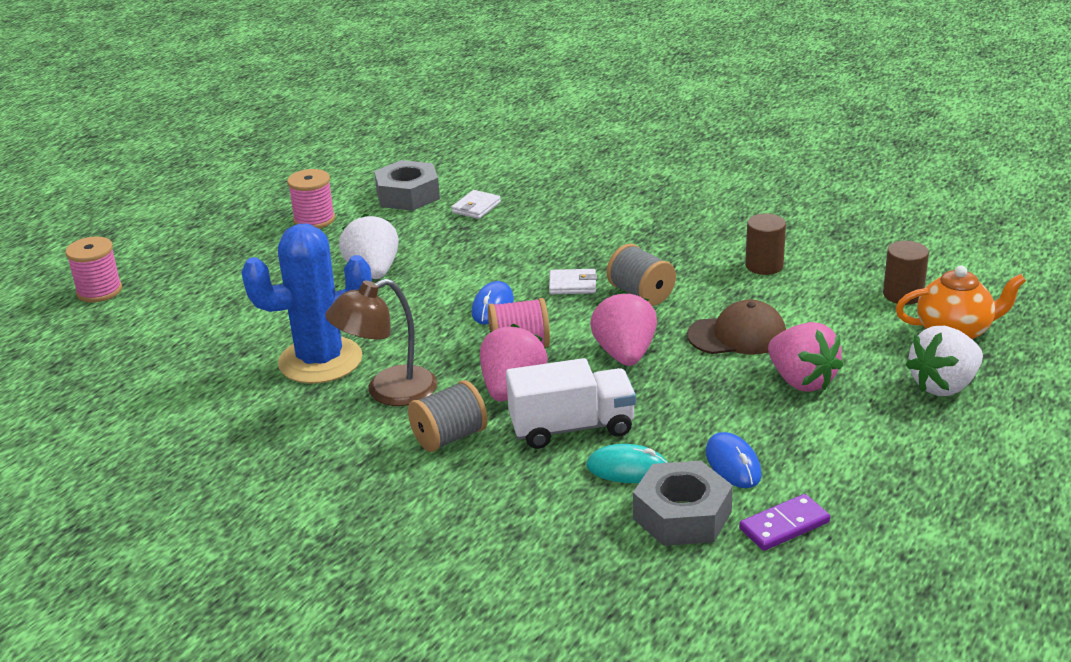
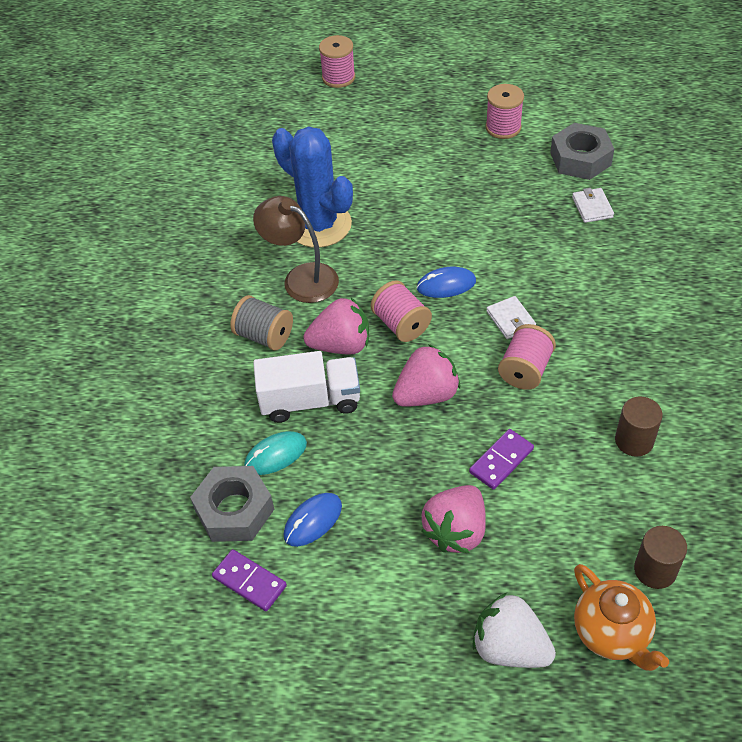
camera: 65 degrees right, 20 degrees up
white strawberry [339,214,399,279] -> none
white wallet [451,190,501,219] -> white wallet turned 75 degrees clockwise [572,188,614,223]
white truck [506,358,636,449] -> white truck turned 60 degrees counterclockwise [253,351,360,423]
turquoise mouse [586,444,668,483] -> turquoise mouse turned 75 degrees clockwise [244,431,307,475]
grey spool [607,244,676,306] -> pink spool [498,324,556,390]
brown cap [687,300,786,354] -> purple domino [469,429,534,490]

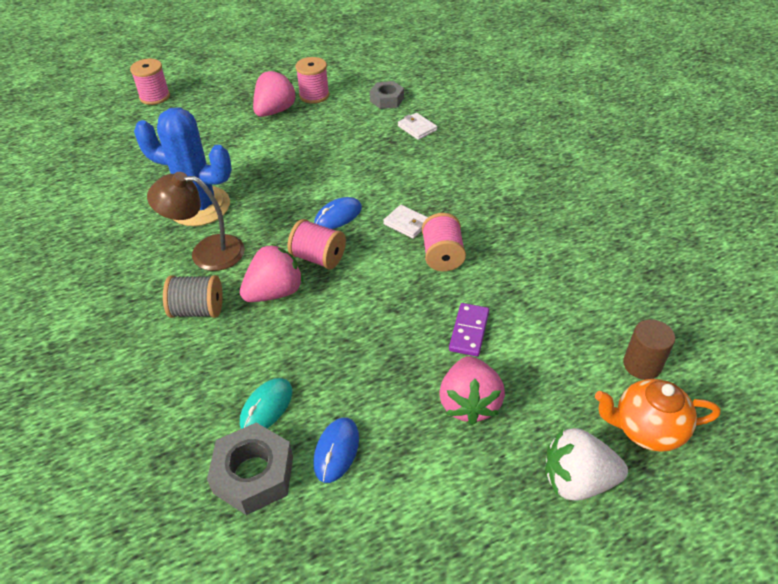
camera: 30 degrees left, 5 degrees down
purple domino [212,549,287,611] -> none
white truck [253,351,360,423] -> none
pink strawberry [392,344,460,407] -> pink strawberry moved to [253,70,297,117]
grey nut [550,123,614,180] -> grey nut [370,81,404,109], size x0.67
orange teapot [574,564,669,671] -> orange teapot turned 150 degrees clockwise [595,379,721,452]
brown cylinder [615,396,663,457] -> none

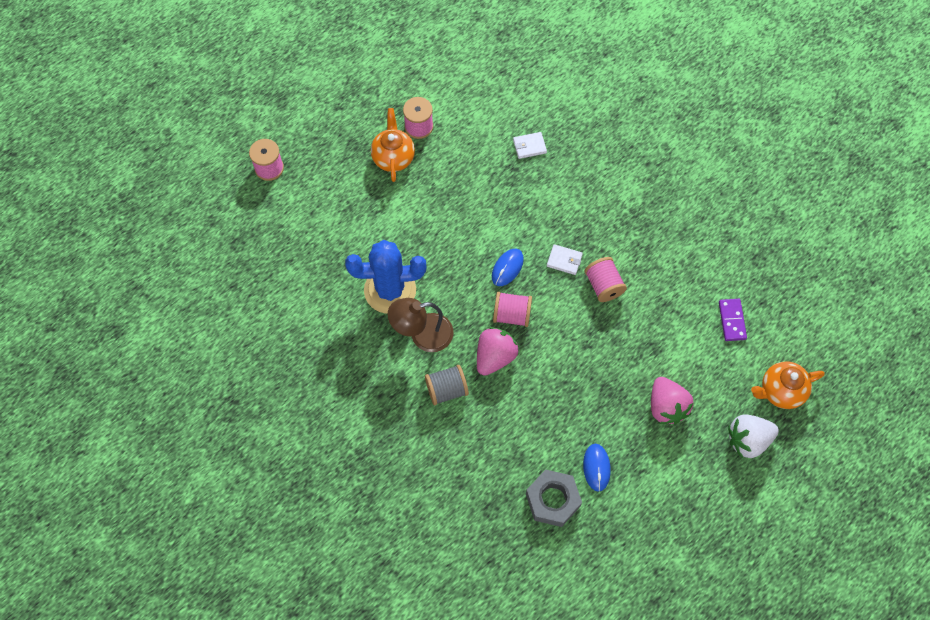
camera: 20 degrees left, 20 degrees up
turquoise mouse [240,378,292,429] -> none
pink strawberry [253,70,297,117] -> orange teapot [371,108,415,182]
grey nut [370,81,404,109] -> none
white wallet [398,113,437,140] -> white wallet turned 45 degrees counterclockwise [513,132,547,159]
purple domino [449,303,489,357] -> purple domino moved to [719,299,747,341]
brown cylinder [623,319,675,380] -> none

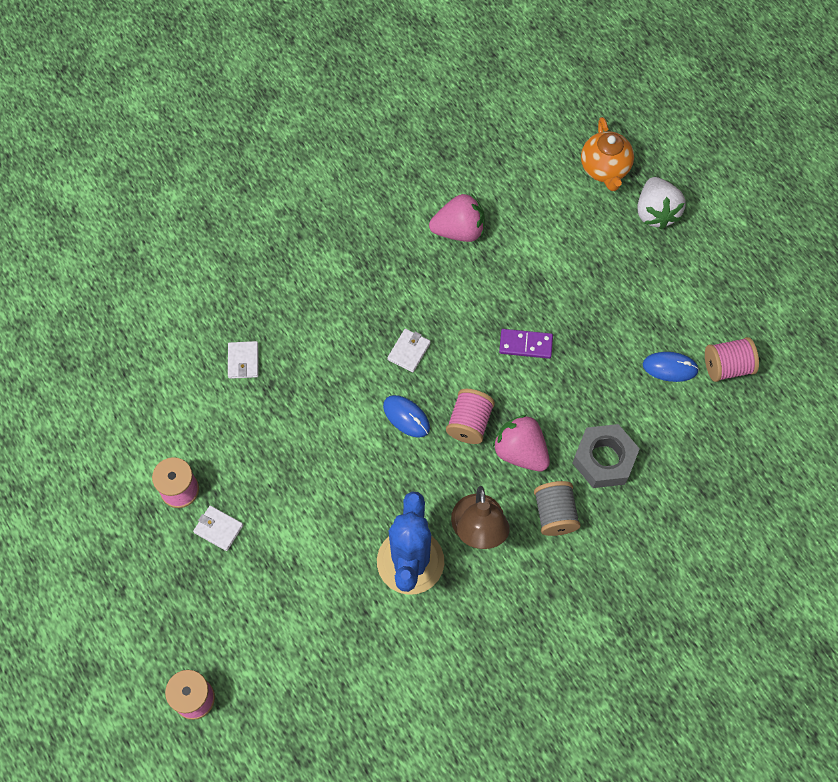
camera: 80 degrees left, 0 degrees up
orange teapot [371,108,415,182] -> white wallet [193,506,243,551]
grey nut [526,469,582,527] -> grey nut moved to [572,424,640,488]
pink spool [584,257,627,302] -> pink spool moved to [705,337,759,382]
pink strawberry [651,377,694,424] -> pink strawberry moved to [429,194,485,242]
purple domino [719,299,747,341] -> purple domino moved to [499,329,553,359]

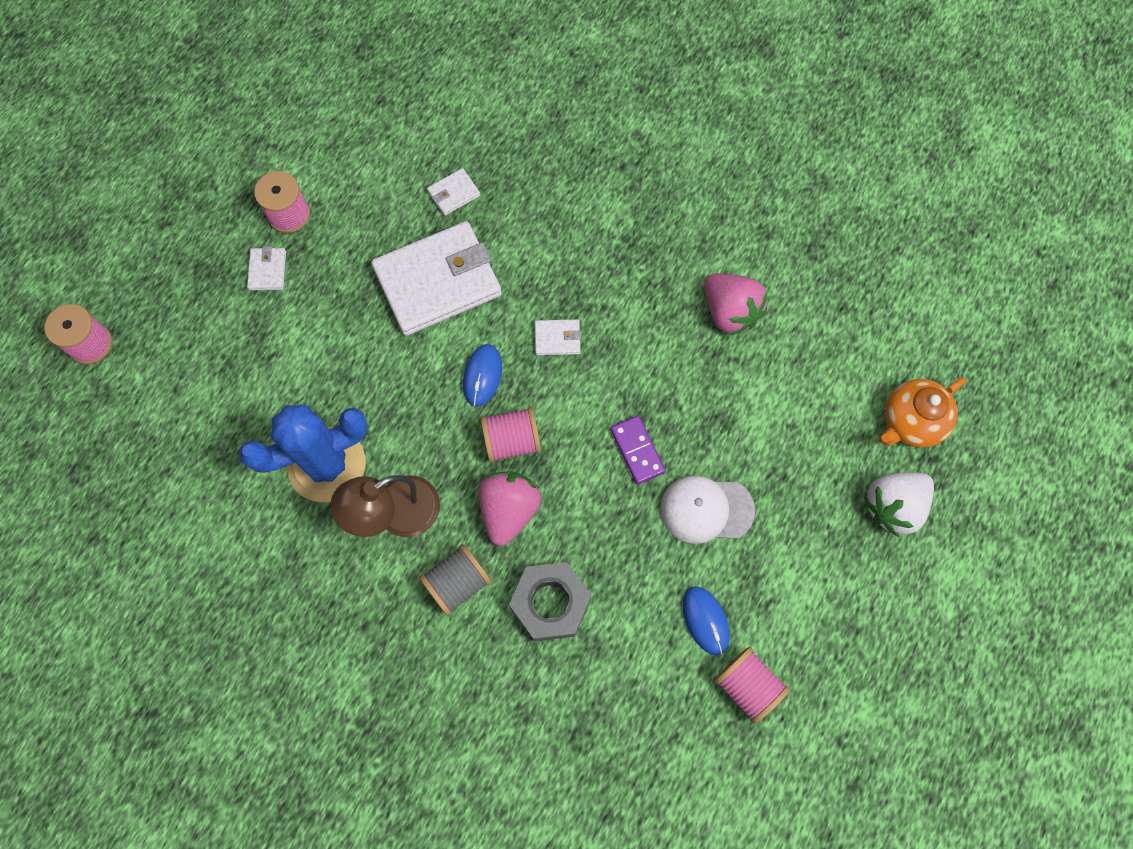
camera: 60 degrees right, 5 degrees up
none -> white wallet [371,221,502,336]
none -> white cap [660,475,755,544]

